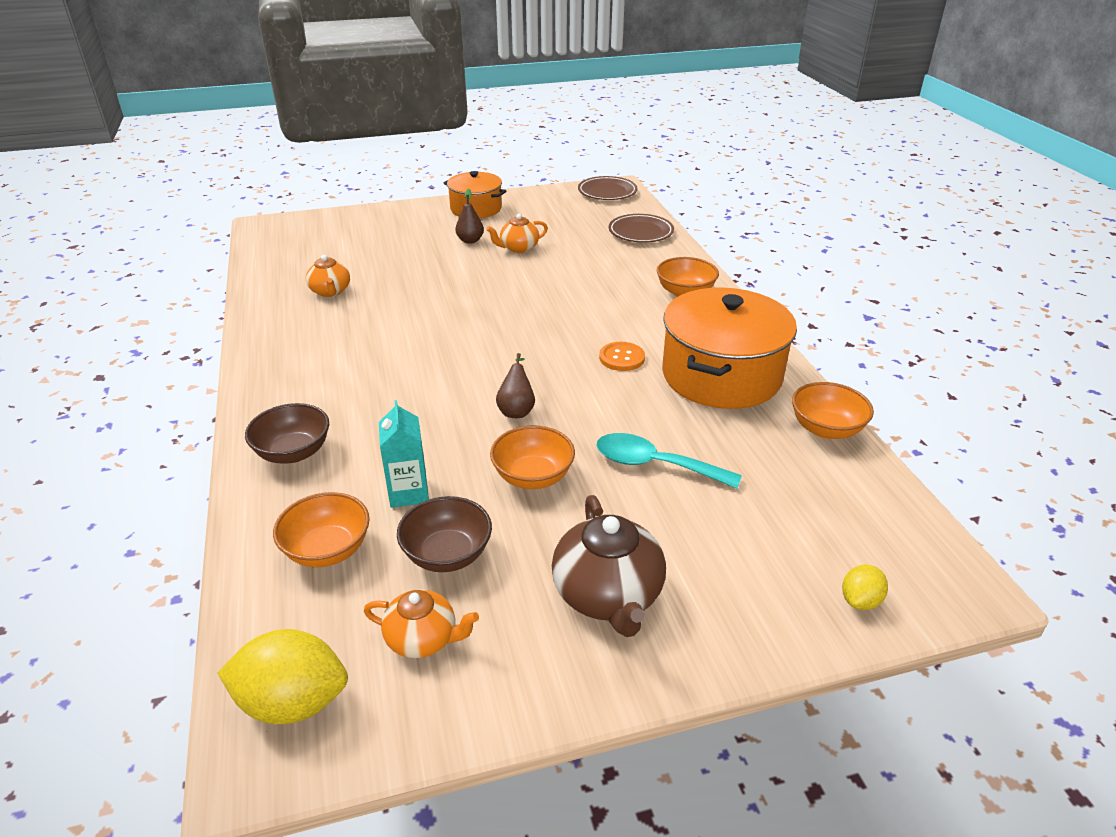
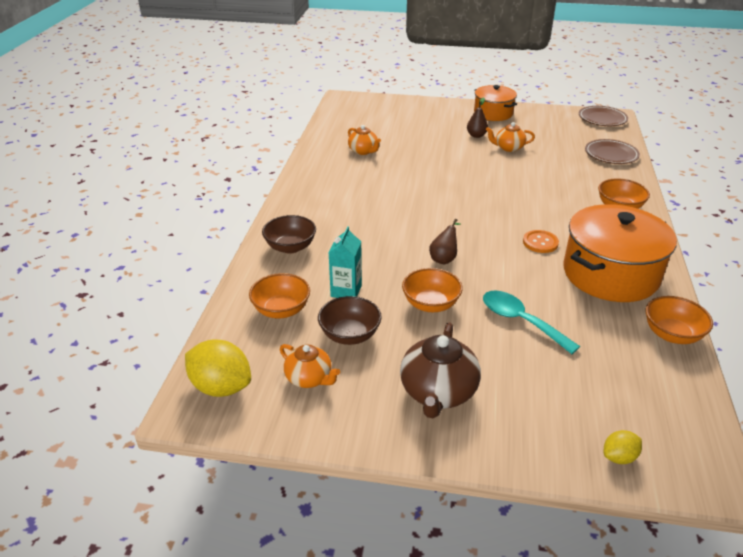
camera: 25 degrees right, 0 degrees up
orange teapot [306,255,350,297] -> orange teapot turned 45 degrees counterclockwise [348,125,381,155]

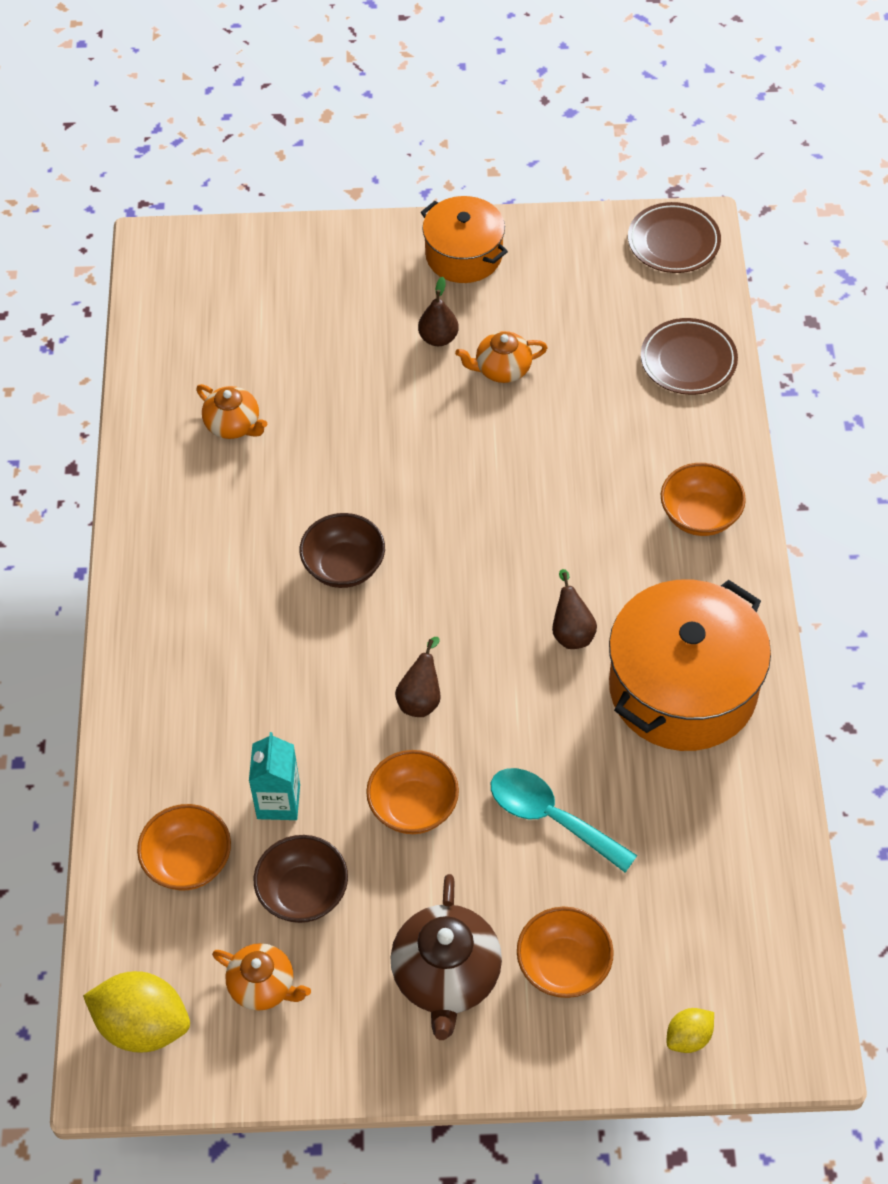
camera: 10 degrees left, 20 degrees up
brown bowl [262,215,316,254] -> brown bowl moved to [300,513,385,588]
orange button [523,230,559,253] -> brown pear [552,569,597,649]
orange bowl [646,296,713,344] -> orange bowl moved to [517,907,614,998]

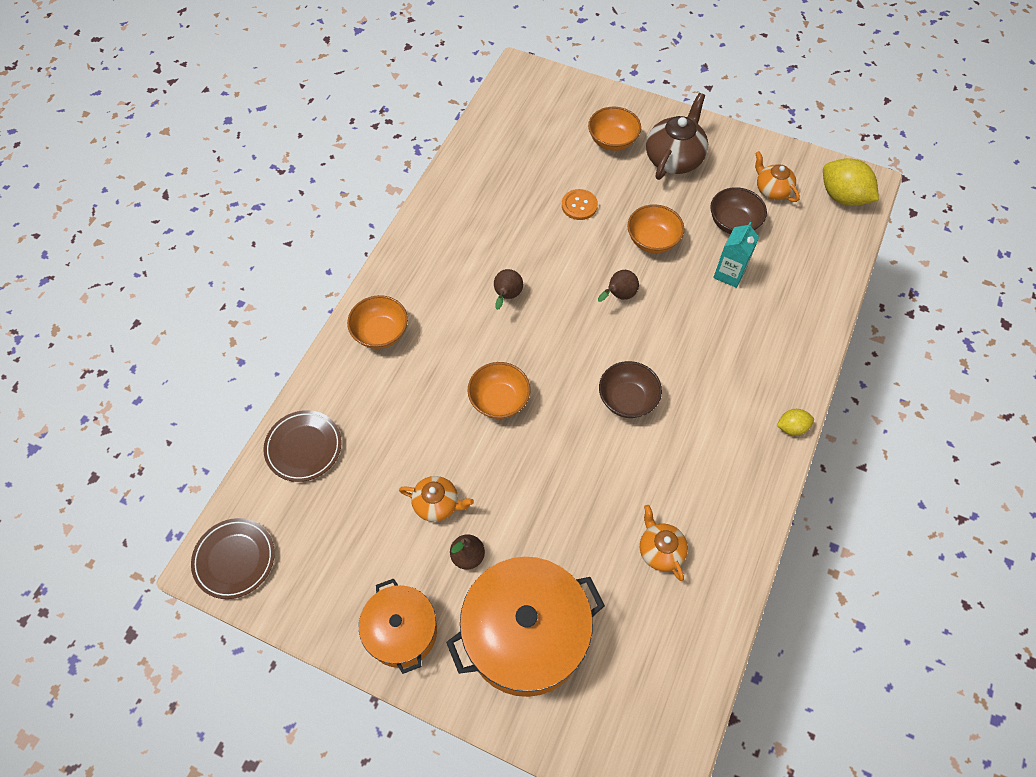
camera: 155 degrees left, 5 degrees up
orange bowl [137,804,231,890] -> orange bowl moved to [468,362,531,419]
turquoise spoon [491,768,638,873] -> orange button [562,189,598,220]
orange pot [609,580,771,751] -> orange pot moved to [446,557,605,697]
yellow lemon [667,1008,714,1053] -> yellow lemon moved to [777,409,814,436]

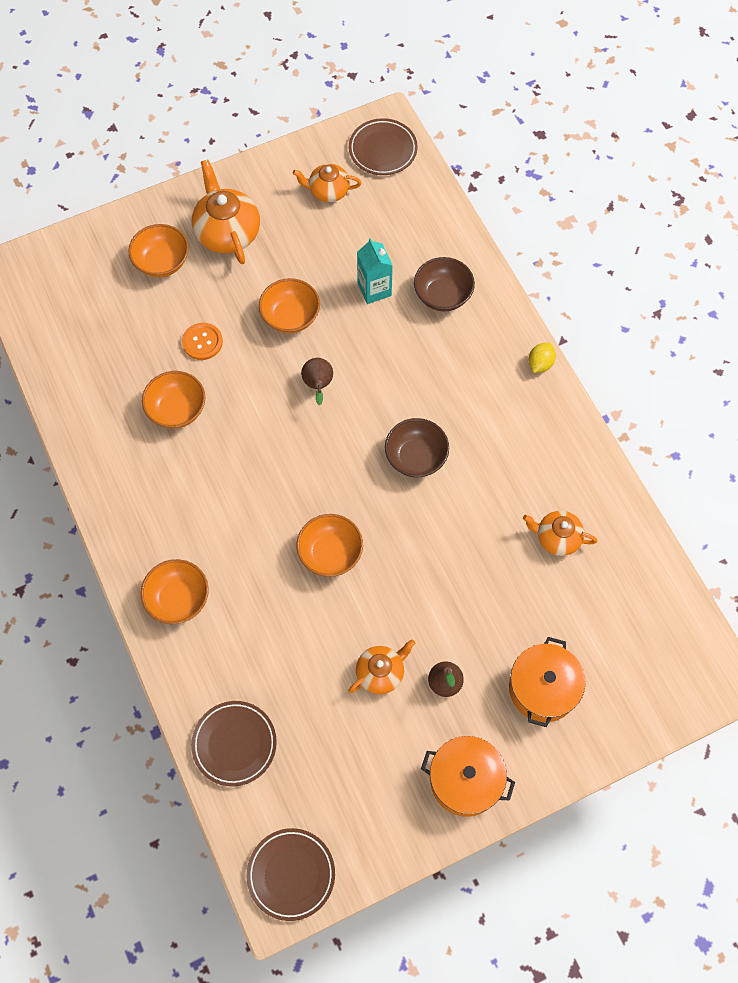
camera: 50 degrees left, 5 degrees up
orange pot [446,557,605,697] -> orange pot [509,637,586,727], size x0.60
brown pear [494,269,523,310] -> none
brown teapot [646,93,708,180] -> orange teapot [192,159,260,264]
brown bowl [710,187,767,234] -> brown bowl moved to [414,257,475,311]
yellow lemon [823,158,879,206] -> brown plate [349,118,418,175]
none -> orange bowl [142,371,205,429]

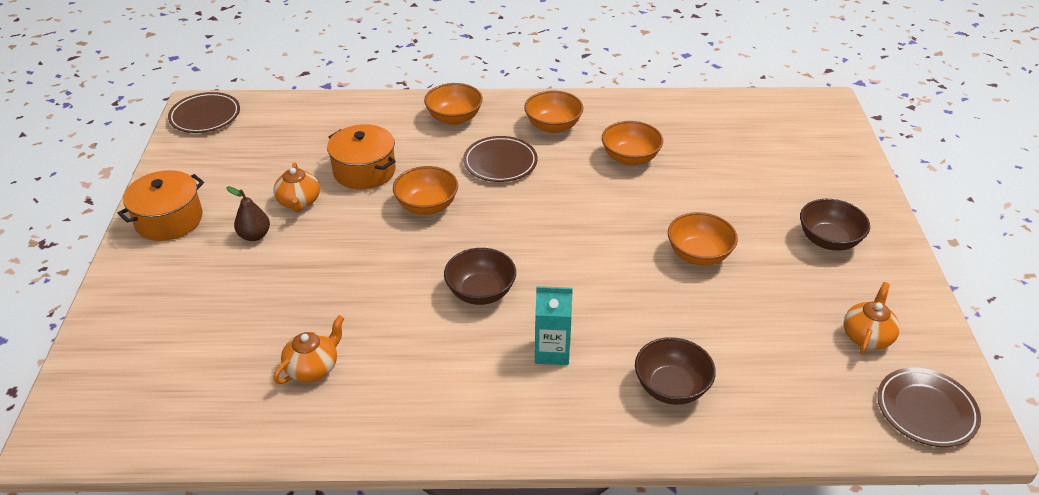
camera: 115 degrees right, 25 degrees down
orange bowl [128,224,189,277] -> orange bowl moved to [524,90,583,133]
orange button [182,323,223,360] -> none
brown plate [191,701,277,786] -> brown plate moved to [463,136,538,182]
orange teapot [192,159,260,264] -> brown bowl [800,199,870,251]
brown pear [301,358,333,405] -> none
turquoise carton [357,238,393,304] -> turquoise carton moved to [535,286,573,365]
orange pot [509,637,586,727] -> orange pot moved to [327,124,396,190]
yellow lemon [529,343,556,373] -> none

